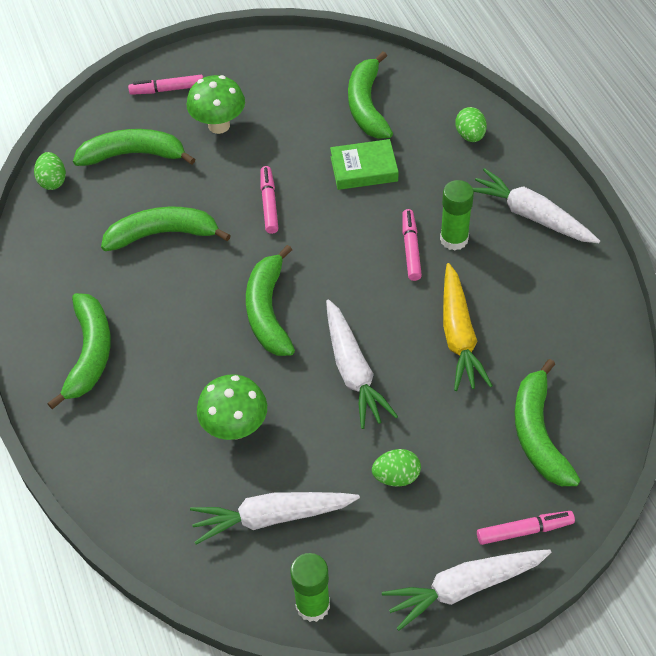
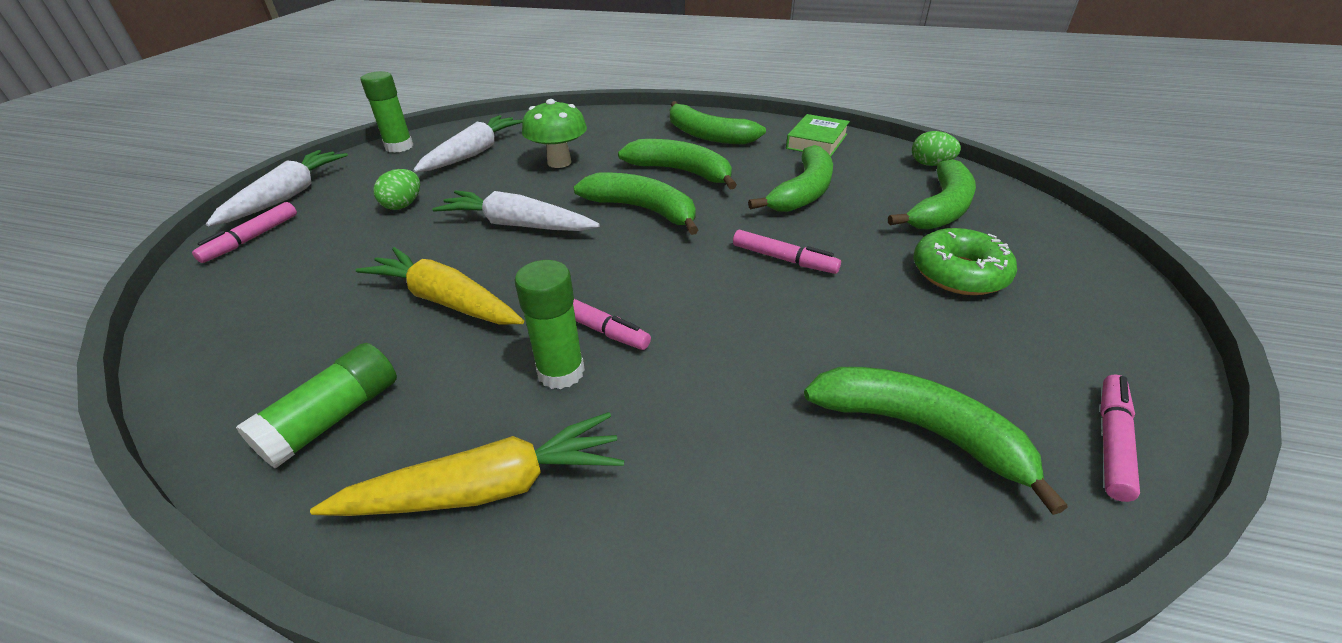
camera: 125 degrees right, 15 degrees down
pink marker [128,75,203,95] -> pink marker moved to [1100,374,1140,502]
green mushroom [187,75,245,134] -> green donut [913,228,1017,295]
green book [330,139,398,190] -> green book moved to [786,114,850,157]
green egg [455,107,487,142] -> none
white carrot [473,168,600,243] -> yellow carrot [310,412,624,516]
green banana [515,359,580,486] -> green banana moved to [618,139,737,190]
none -> green glue stick [236,343,397,468]

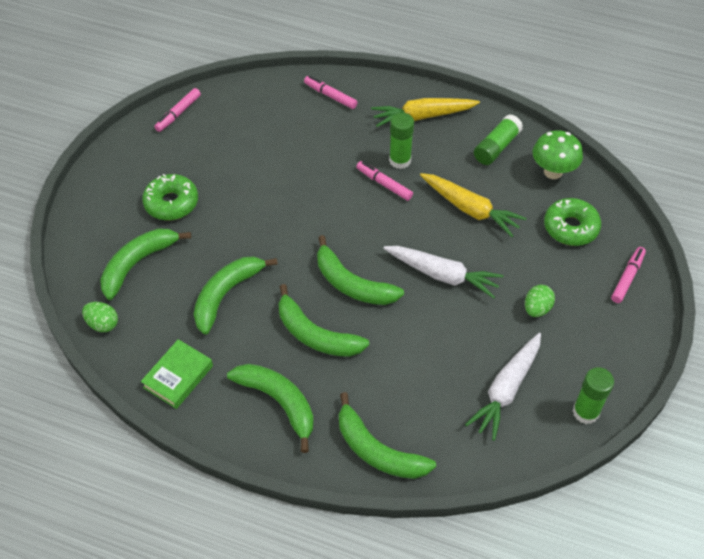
camera: 175 degrees left, 15 degrees up
white carrot [206,150,348,226] -> none
green mushroom [522,99,587,168] -> green mushroom moved to [533,130,583,179]
pink marker [733,230,841,274] -> pink marker moved to [304,76,358,109]
green banana [804,367,1068,515] -> green banana moved to [339,392,436,479]
none -> green donut [544,198,601,246]

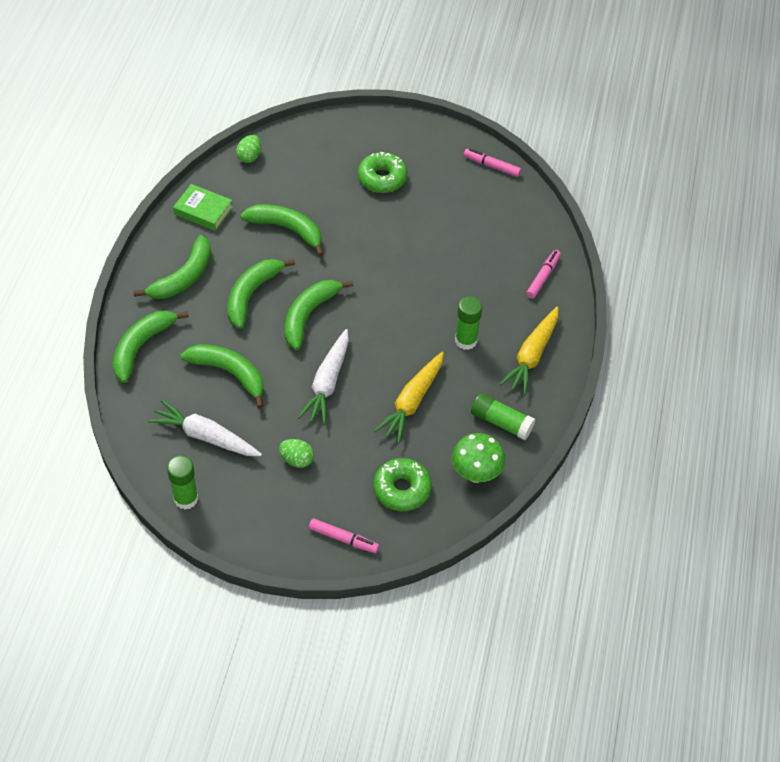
camera: 80 degrees right, 0 degrees up
green banana [100,228,191,300] -> green banana moved to [180,344,264,409]
pink marker [356,161,413,201] -> none
yellow carrot [371,98,480,127] -> yellow carrot turned 135 degrees counterclockwise [500,307,559,395]

